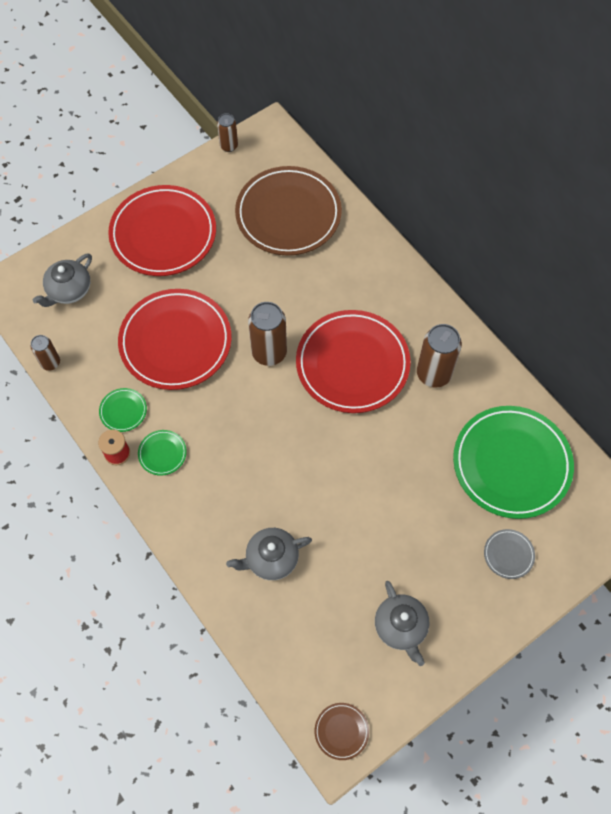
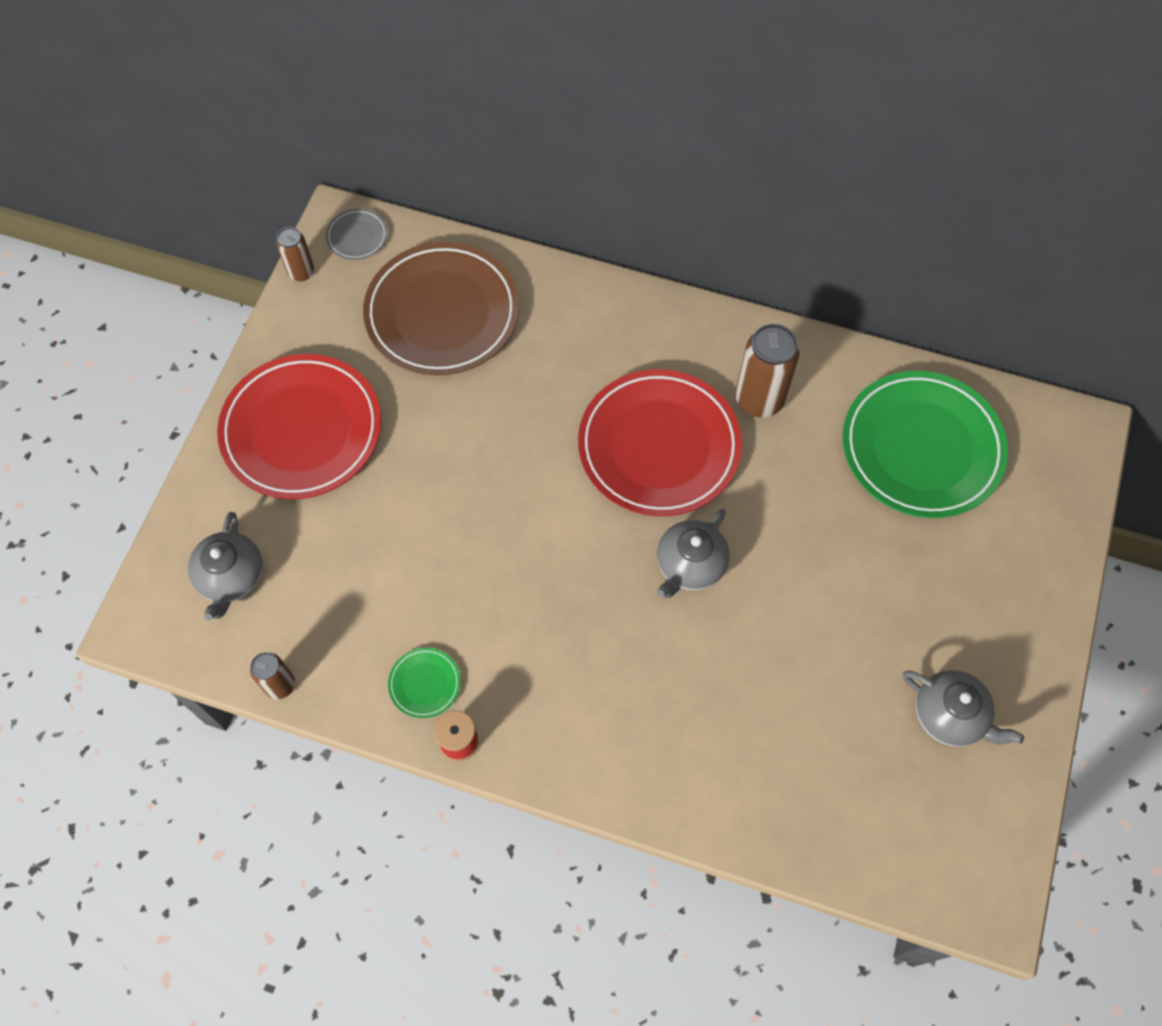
camera: 35 degrees left, 0 degrees up
red plate [118,289,232,390] -> none
green plate [138,430,187,476] -> none
grey teapot [226,528,312,580] -> grey teapot moved to [657,509,730,598]
brown can [248,302,287,366] -> none
brown plate [315,703,369,760] -> none
grey plate [484,529,535,579] -> grey plate moved to [326,209,388,260]

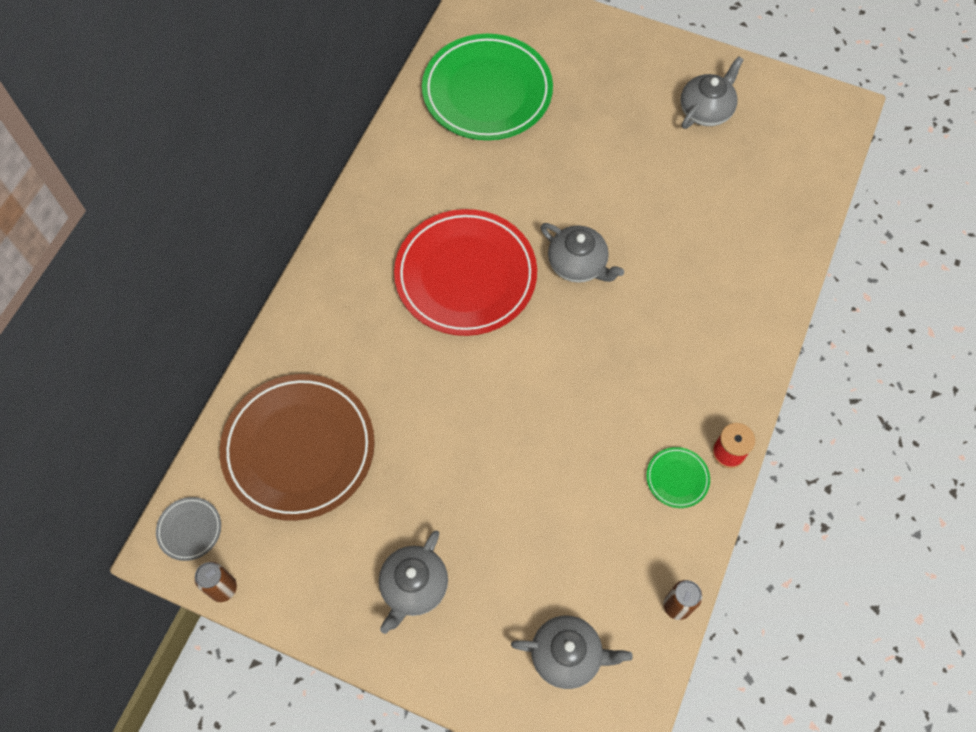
camera: 85 degrees left, 0 degrees up
red plate [217,354,381,499] -> grey teapot [379,531,448,634]
brown can [735,324,800,418] -> none

